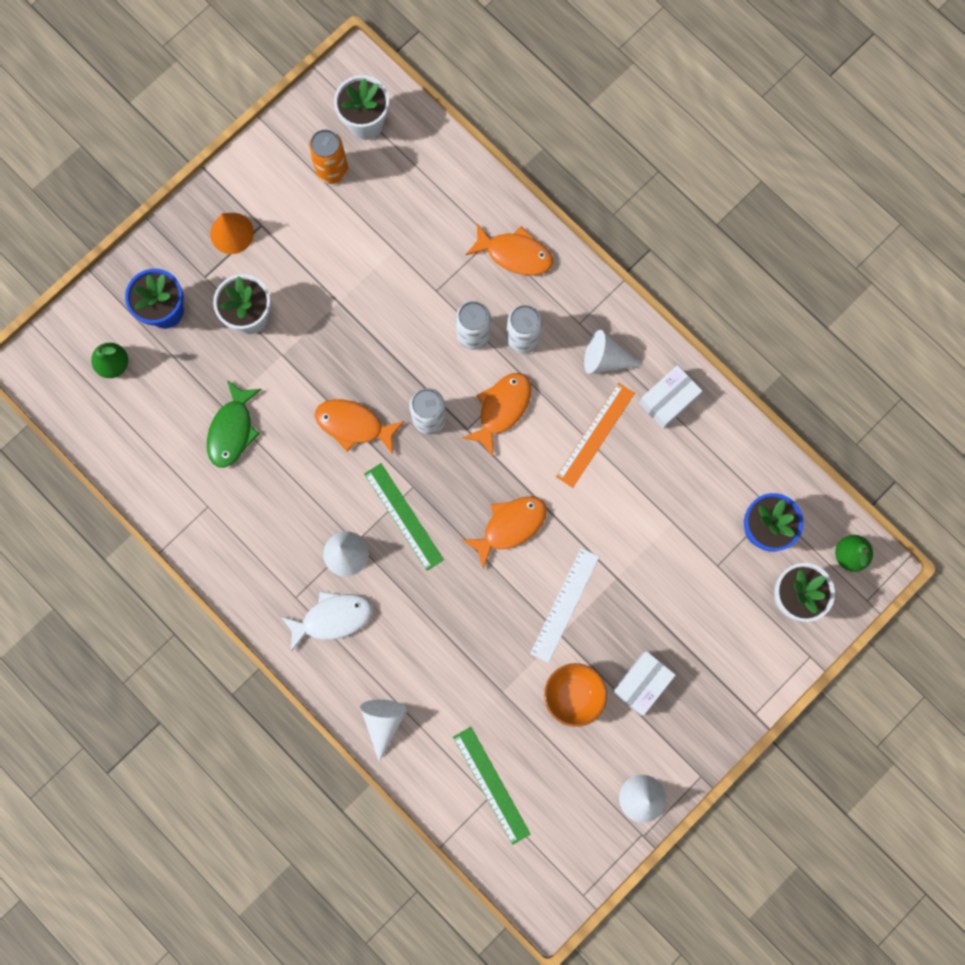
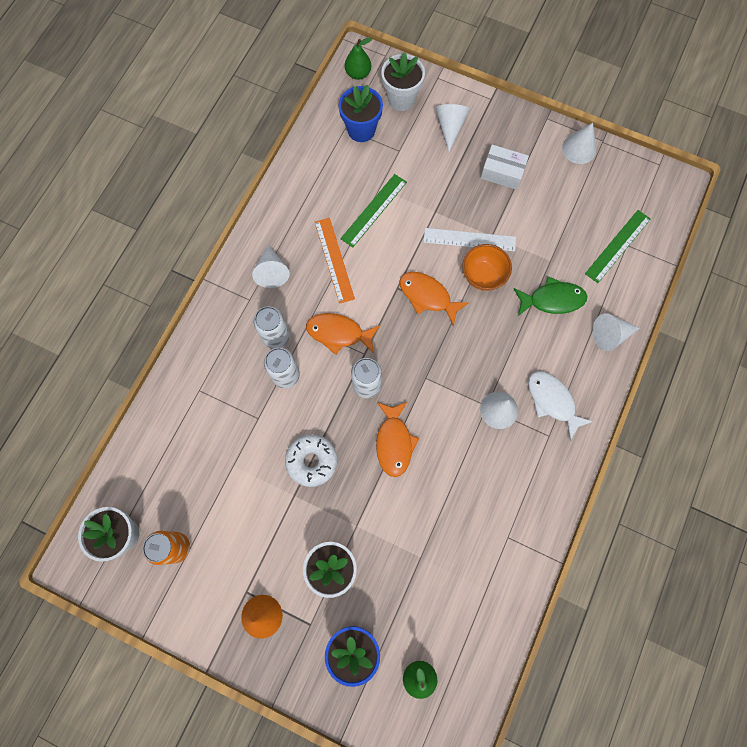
camera: 110 degrees left, 5 degrees down
green fish [207,380,262,467] -> green fish moved to [514,277,587,316]
green ruler [364,463,444,571] -> green ruler moved to [340,174,407,248]
orange fish [466,223,553,275] -> none
orange bowl [544,663,607,727] -> orange bowl moved to [462,244,512,291]
orange ruler [556,383,635,488] -> orange ruler turned 60 degrees clockwise [315,218,355,304]
white box [639,365,702,429] -> none
none -> white donut [285,434,338,487]
none -> white cone [435,104,470,152]

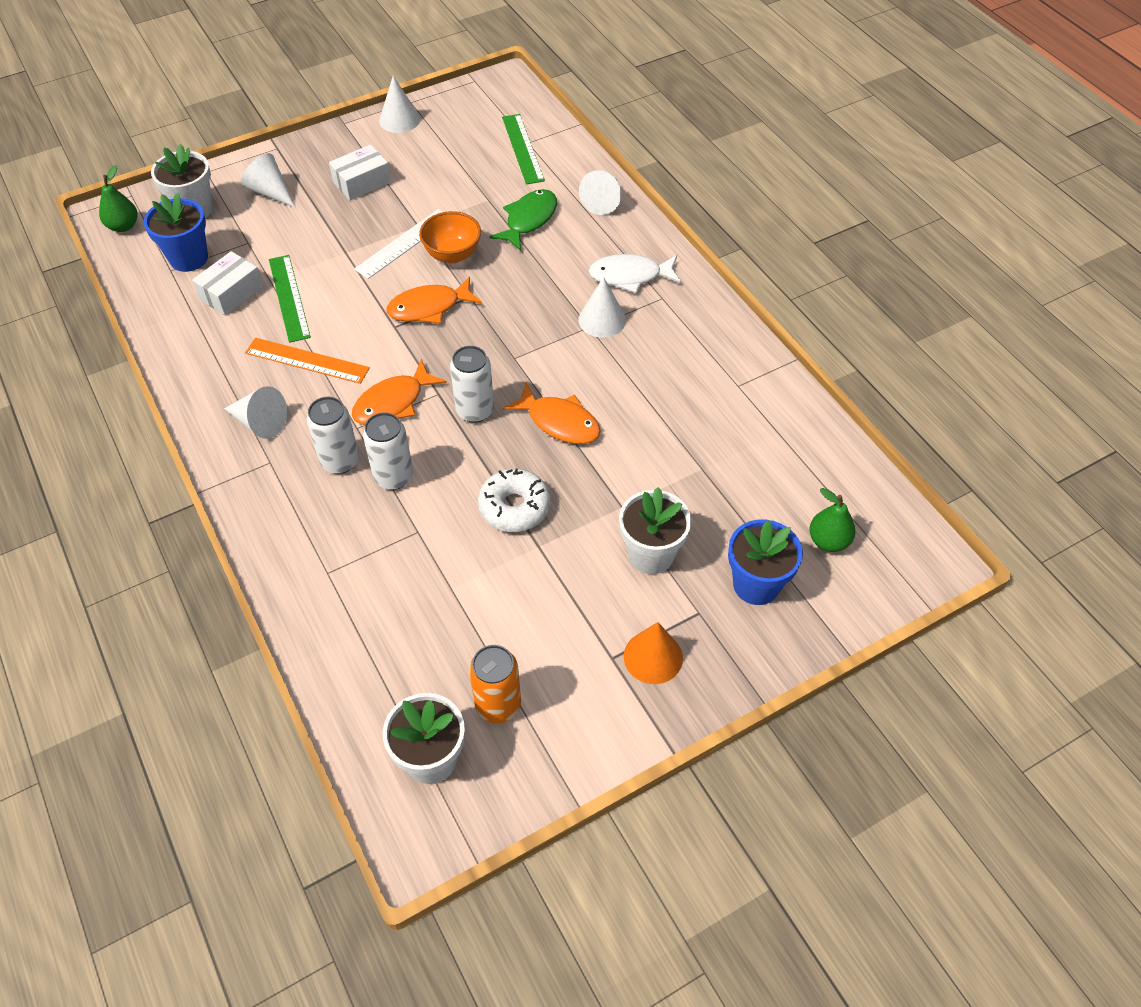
camera: 55 degrees left, 20 degrees down
none -> white box [192,251,263,316]

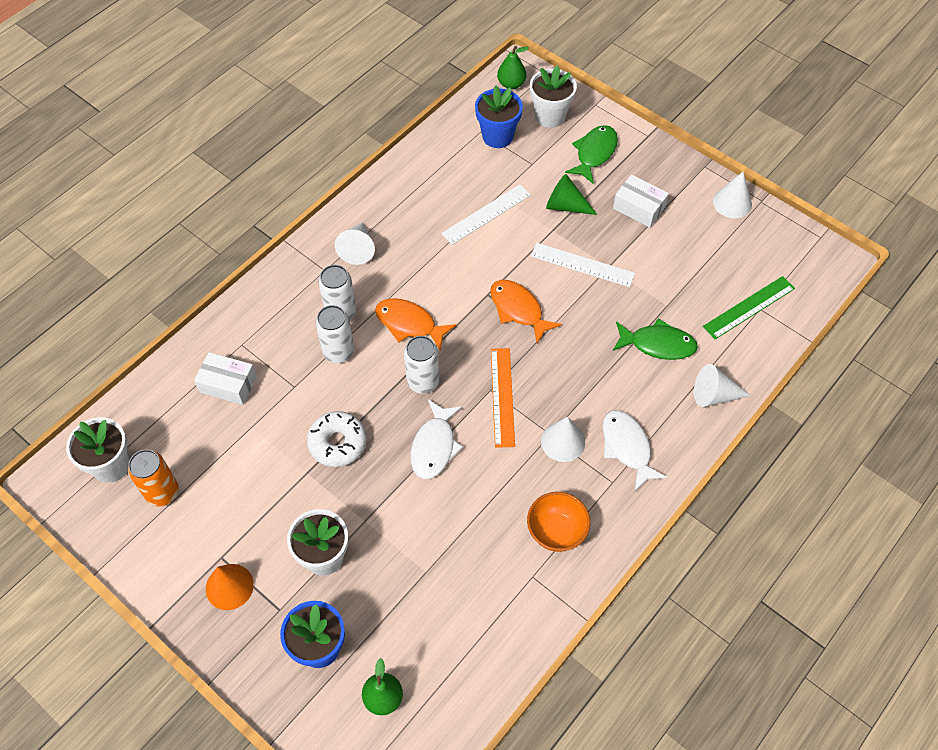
camera: 70 degrees right, 5 degrees up
white box [192,251,263,316] -> white box moved to [194,352,257,405]
white cone [241,153,296,208] -> green fish [565,125,618,184]
orange ruler [245,338,370,384] -> orange ruler moved to [491,348,515,448]
green ruler [269,255,311,343] -> white ruler [441,185,531,245]
orange bowl [419,211,481,263] -> orange bowl moved to [527,492,590,552]
orange fish [503,382,601,444] -> white fish [410,399,463,479]
none -> green cone [546,174,597,215]

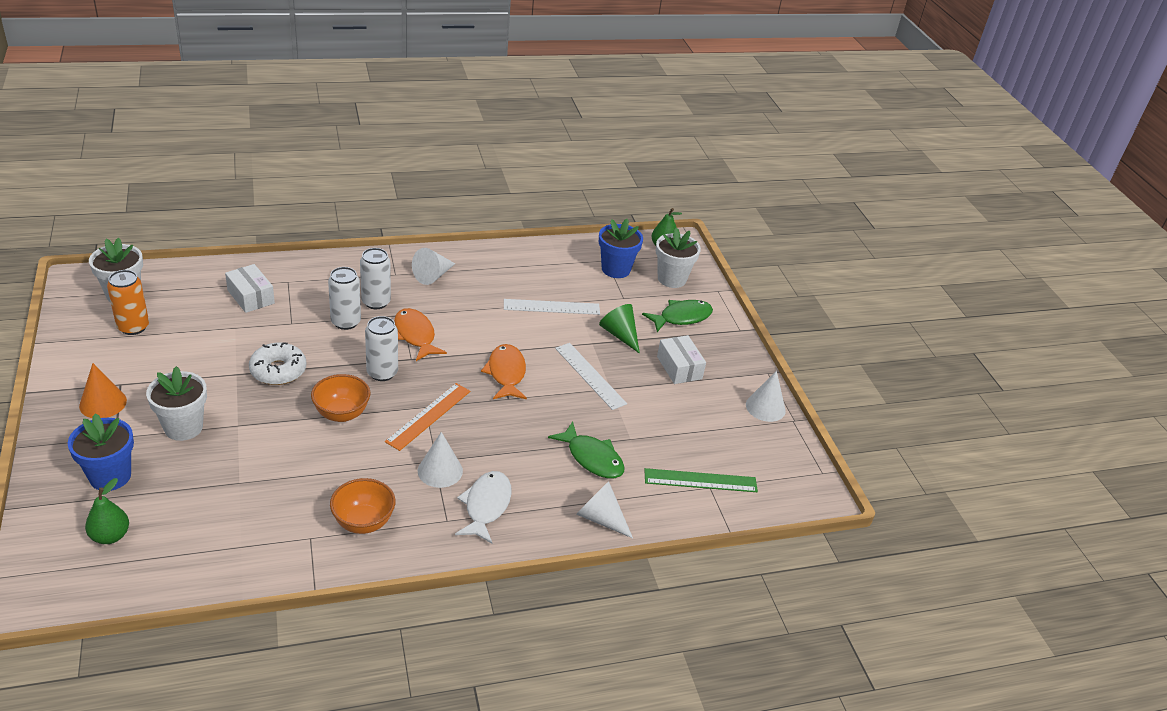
camera: 30 degrees right, 20 degrees down
white fish [410,399,463,479] -> orange bowl [311,374,370,422]

